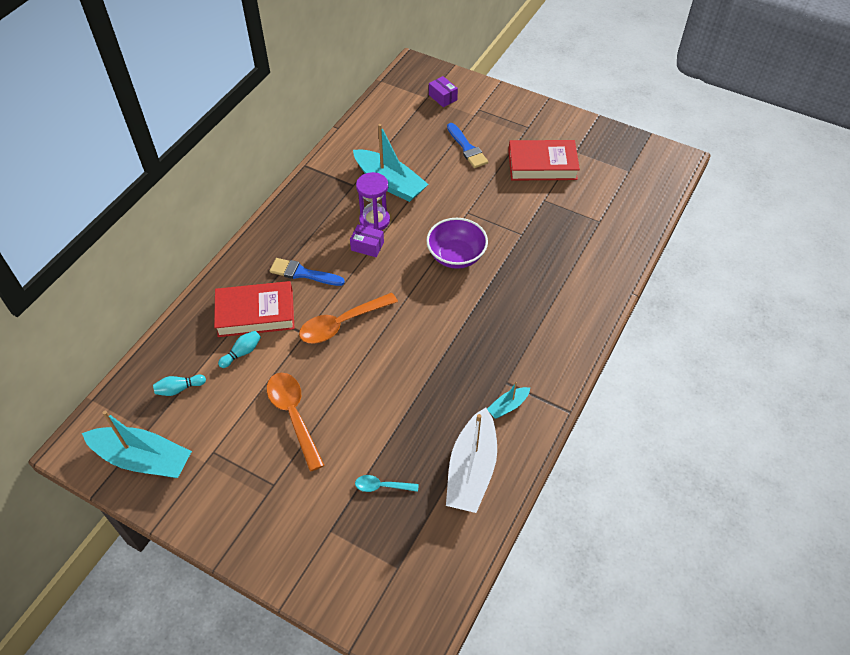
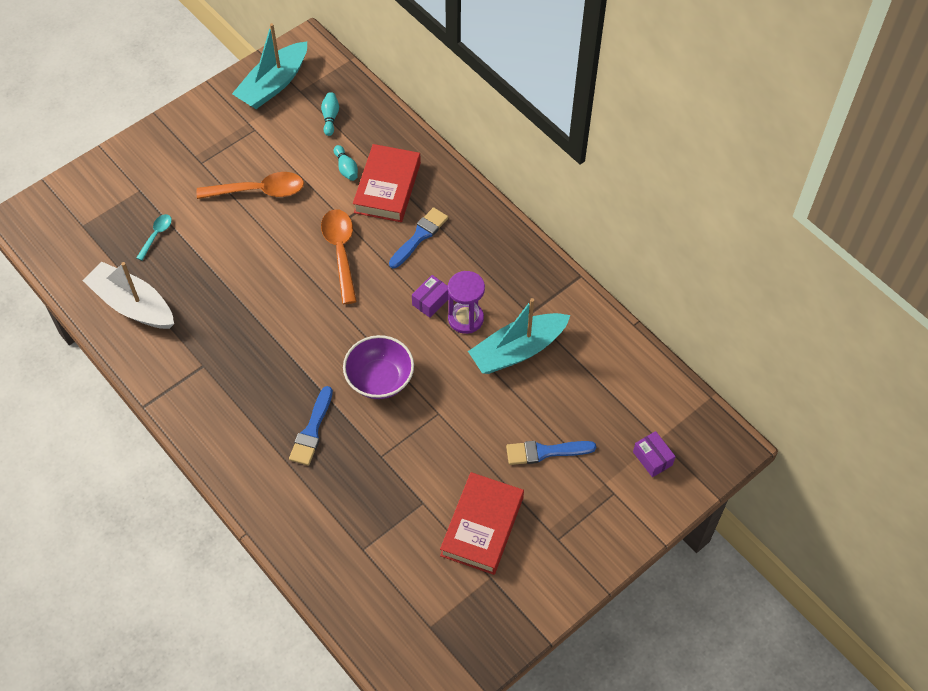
camera: 110 degrees right, 5 degrees up
purple box [429,76,458,107] -> purple box turned 75 degrees clockwise [633,431,676,477]
turquoise boat [487,382,530,419] -> none
none -> blue brush [289,386,333,466]

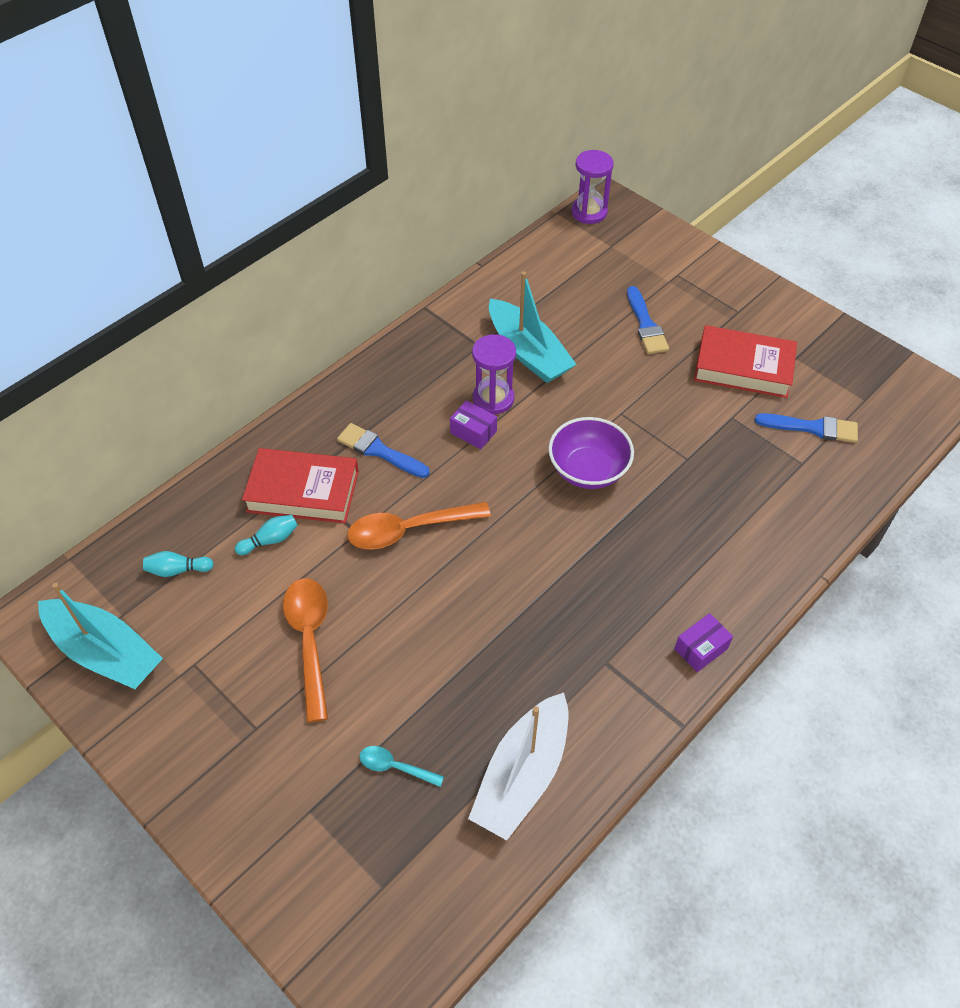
camera: 95 degrees left, 5 degrees down
blue brush [289,386,333,466] -> blue brush moved to [755,413,858,443]
purple box [633,431,676,477] -> purple box moved to [674,613,733,672]
none -> purple hourglass [571,150,614,224]

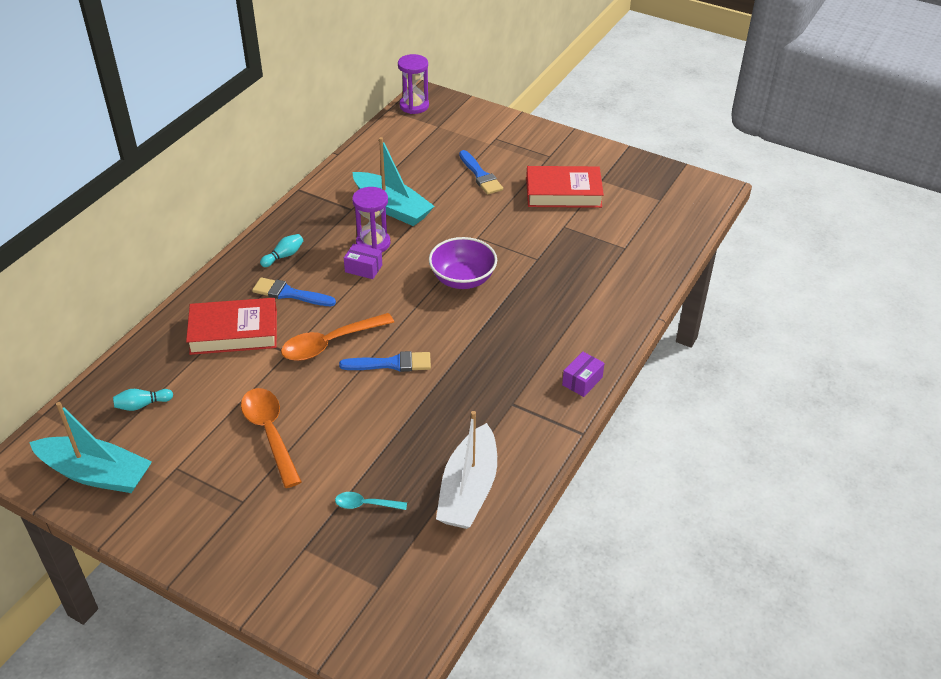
camera: 15 degrees left, 10 degrees down
turquoise bowling pin [235,515,298,555] -> turquoise bowling pin moved to [260,234,303,267]
blue brush [755,413,858,443] -> blue brush moved to [339,351,431,372]

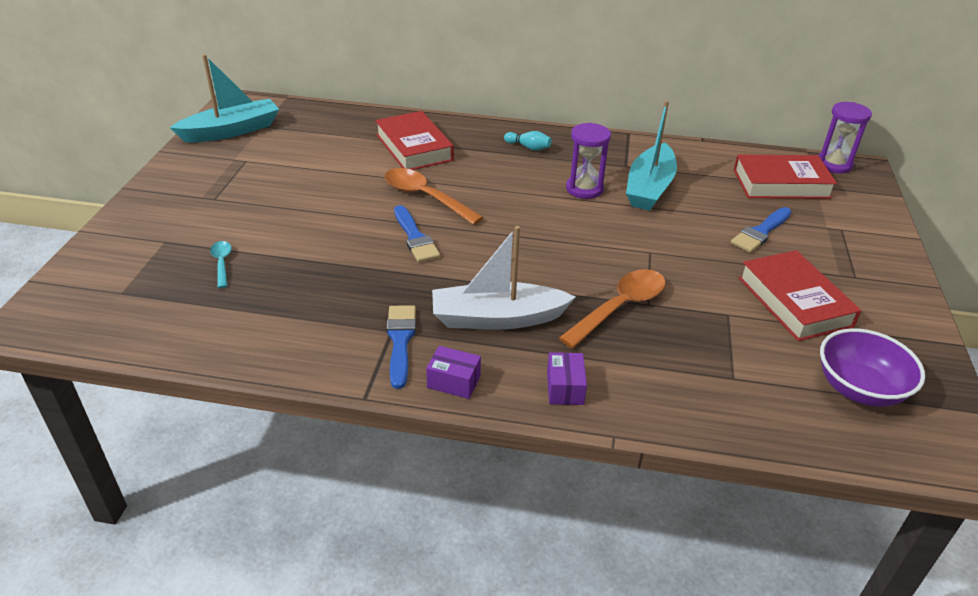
camera: 70 degrees right, 5 degrees down
turquoise boat [29,402,152,493] -> turquoise boat turned 120 degrees counterclockwise [170,54,279,143]
turquoise bowling pin [113,389,173,411] -> none
orange spoon [241,388,302,488] -> orange spoon moved to [559,269,665,348]
blue brush [252,277,336,306] -> blue brush moved to [387,305,416,389]
purple box [344,244,382,279] -> purple box moved to [547,352,587,405]
purple bowl [429,237,497,289] -> purple bowl moved to [820,328,925,407]
white boat [436,411,497,529] -> white boat moved to [432,226,575,330]
none -> red book [734,155,837,199]

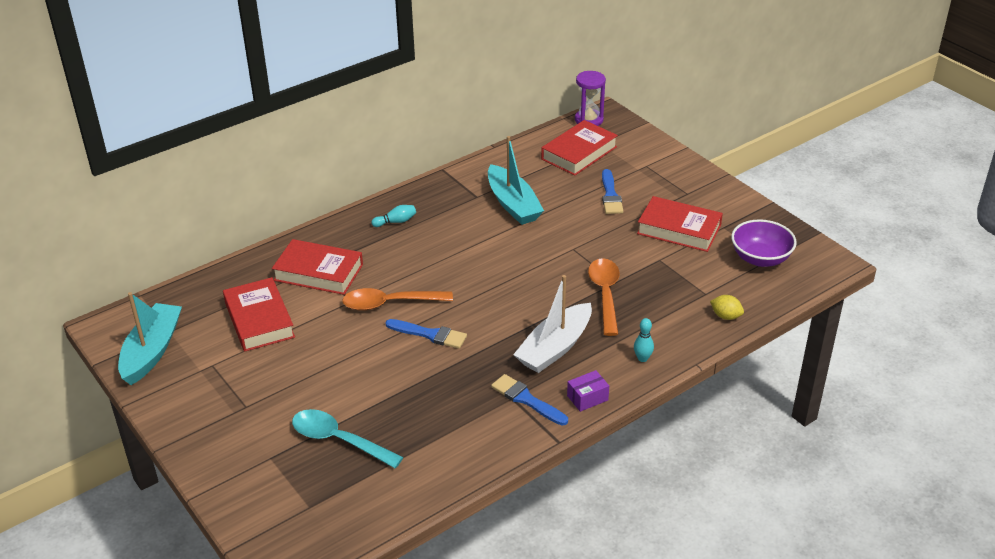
camera: 45 degrees left, 0 degrees up
turquoise spoon [210,241,232,288] -> turquoise spoon [292,409,403,468], size x1.91
purple box [547,352,587,405] -> turquoise bowling pin [634,318,654,362]
purple hourglass [566,123,611,199] -> none
none -> red book [223,277,295,352]
none -> yellow lemon [710,295,744,320]

